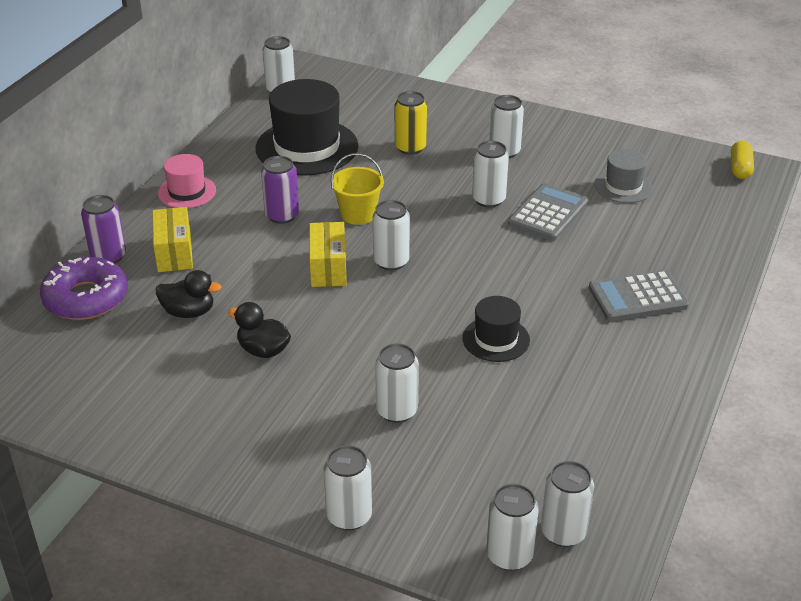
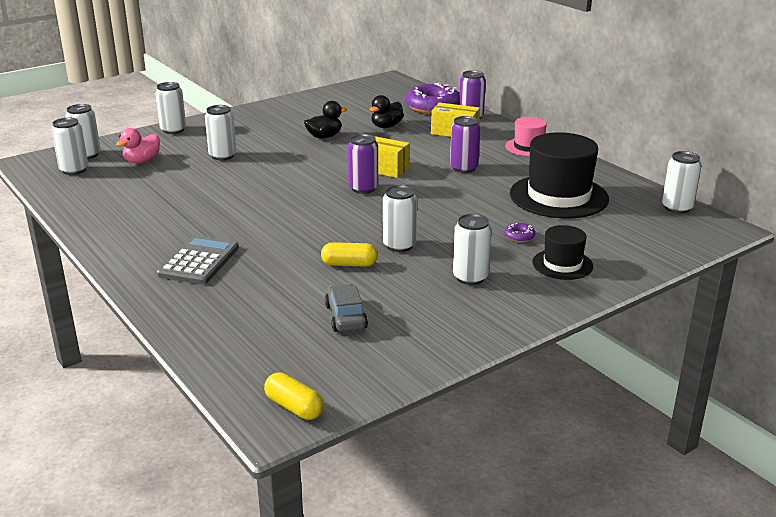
camera: 120 degrees right, 10 degrees down
yellow bucket [331,153,384,225] -> none
white can [373,200,410,271] -> purple can [348,134,378,194]
yellow can [395,91,427,155] -> purple donut [504,223,535,242]
black hat [462,296,530,362] -> black hat moved to [532,225,593,280]
grey calculator [508,183,588,241] -> yellow capsule [321,242,378,267]
grey hat [595,149,653,203] -> grey car [325,284,368,332]
none -> pink duck [116,128,160,163]

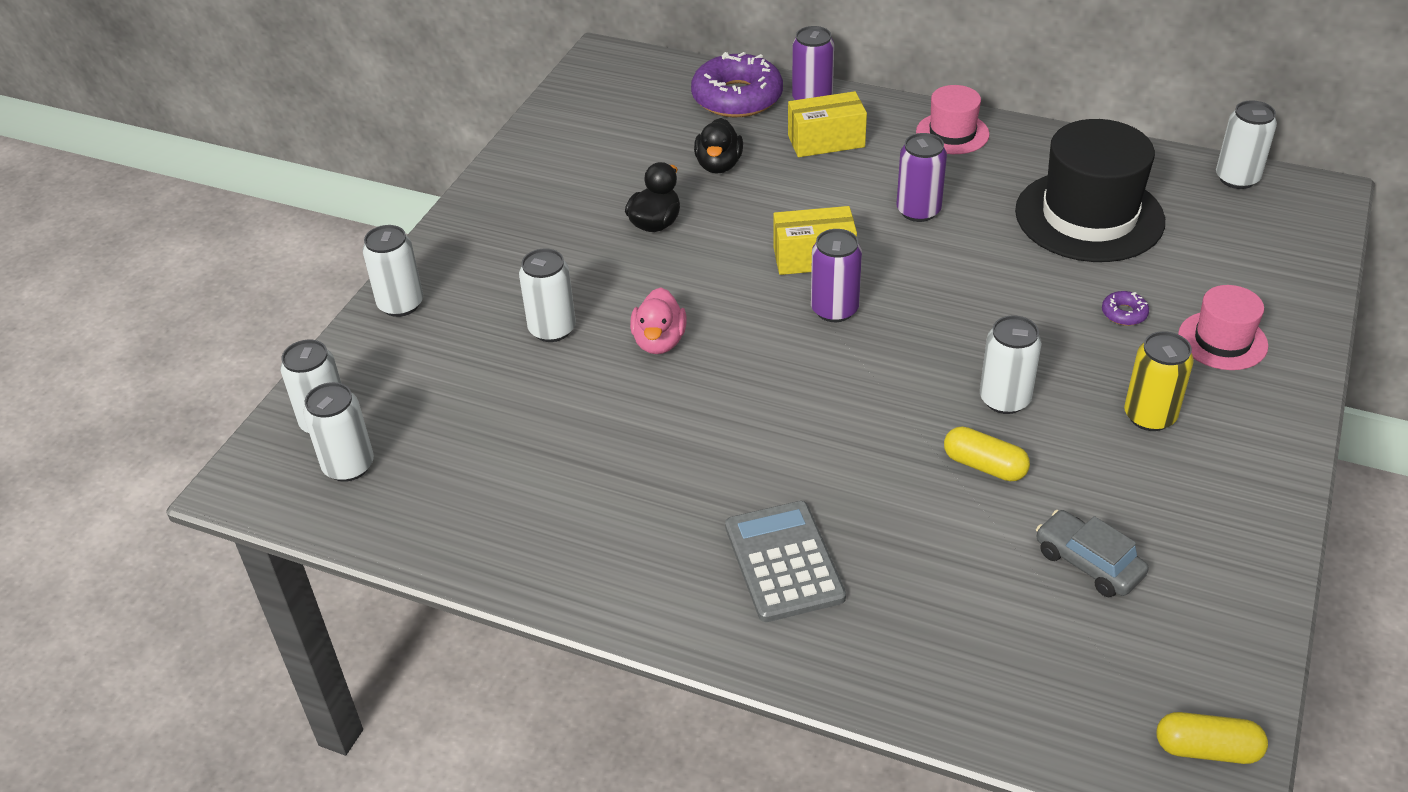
camera: 30 degrees left, 15 degrees up
pink duck [116,128,160,163] -> pink duck moved to [630,287,687,354]
yellow capsule [321,242,378,267] -> yellow capsule turned 60 degrees clockwise [944,426,1030,481]
white can [453,214,491,285] -> yellow can [1124,331,1194,431]
black hat [532,225,593,280] -> pink hat [1178,285,1268,370]

